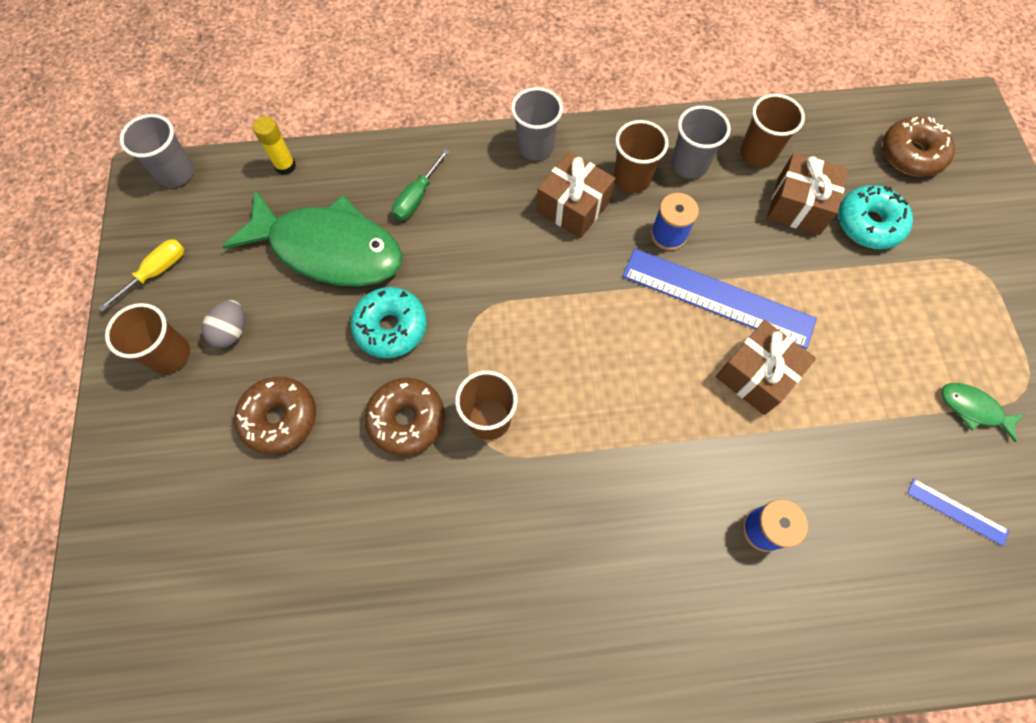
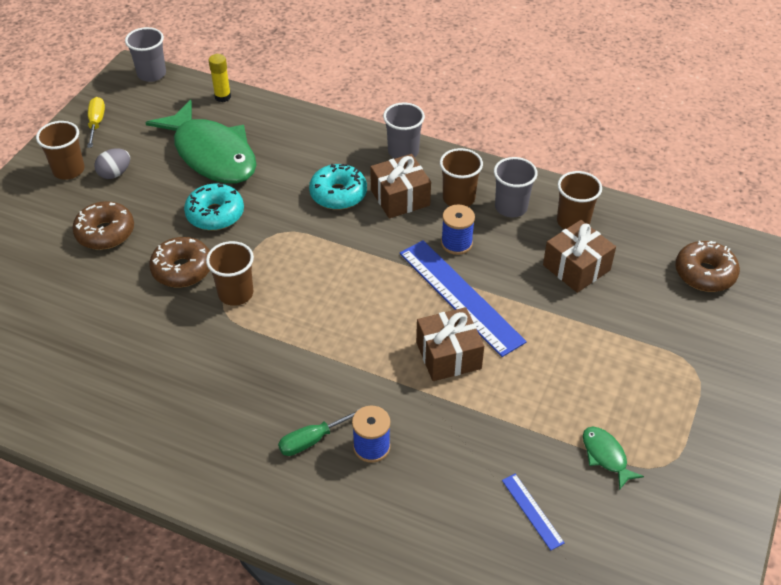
camera: 30 degrees right, 20 degrees down
yellow screwdriver [99,239,184,311] -> yellow screwdriver turned 75 degrees counterclockwise [87,97,105,148]
green screwdriver [392,149,449,220] -> green screwdriver moved to [278,409,359,456]
turquoise donut [838,185,913,249] -> turquoise donut moved to [309,164,367,210]

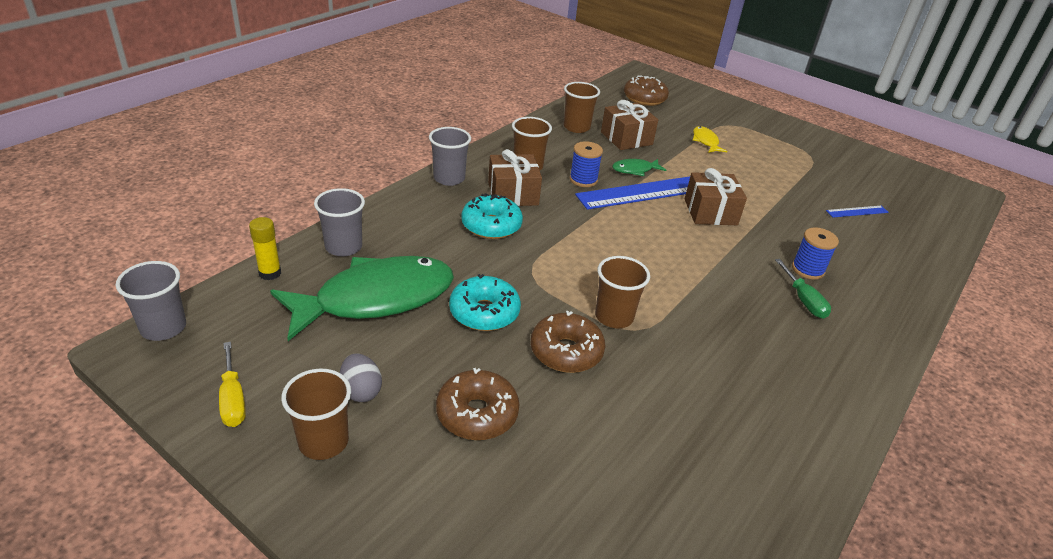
camera: 80 degrees left, 10 degrees down
yellow screwdriver [87,97,105,148] -> yellow screwdriver turned 120 degrees counterclockwise [219,342,246,427]
grey cup [494,157,538,218] -> grey cup moved to [314,188,365,257]
green fish [583,427,644,490] -> green fish moved to [612,159,666,176]
none -> yellow fish [693,126,727,153]

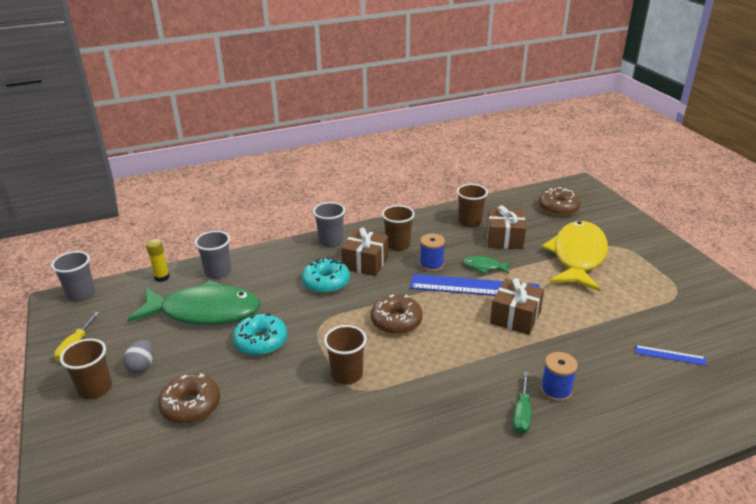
camera: 35 degrees right, 5 degrees down
brown donut [531,311,605,373] -> brown donut moved to [371,295,423,334]
yellow fish [693,126,727,153] -> yellow fish [542,221,608,291], size x2.43

